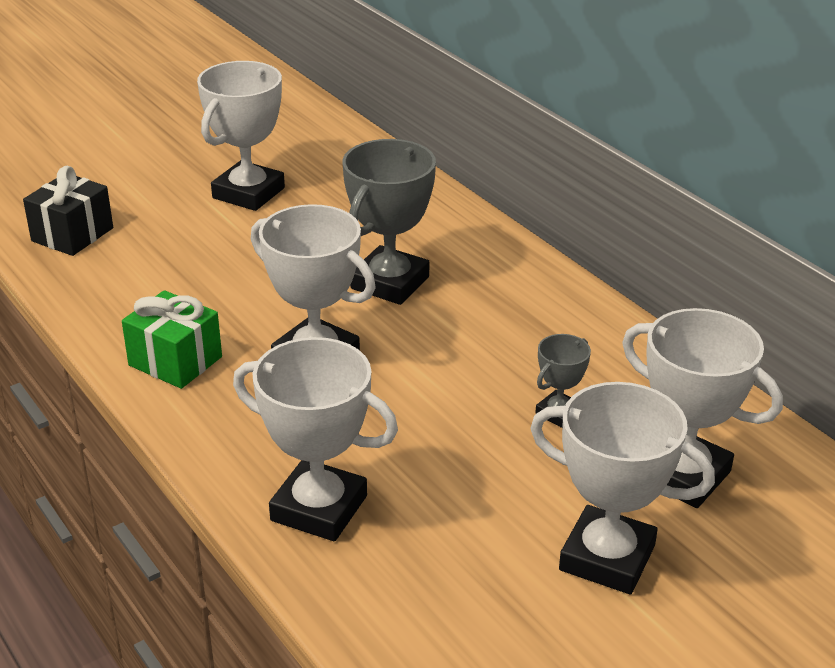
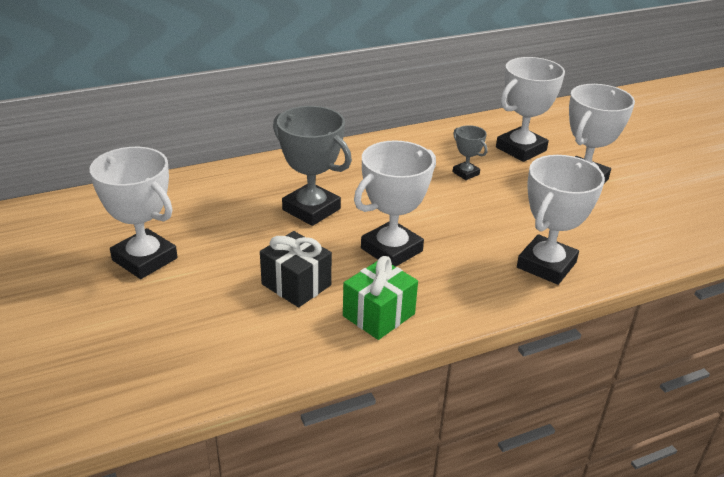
camera: 80 degrees left, 0 degrees up
black gift [23,166,113,256] -> black gift moved to [260,231,332,307]

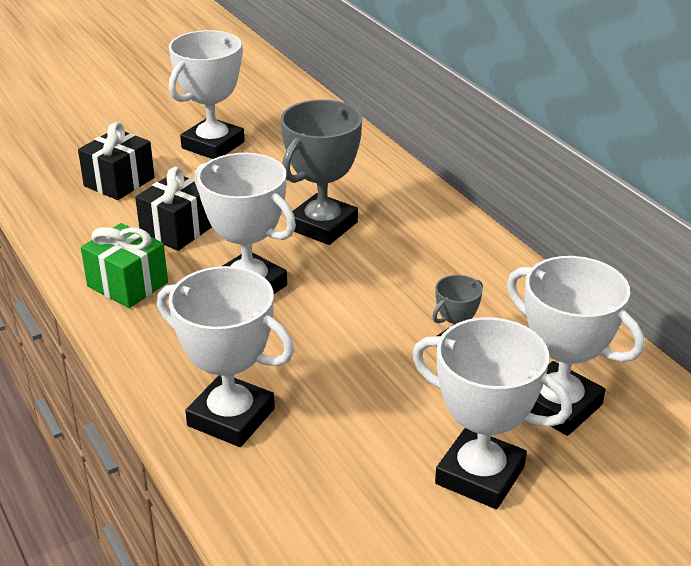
camera: 85 degrees right, 0 degrees up
none -> black gift [78,122,155,200]

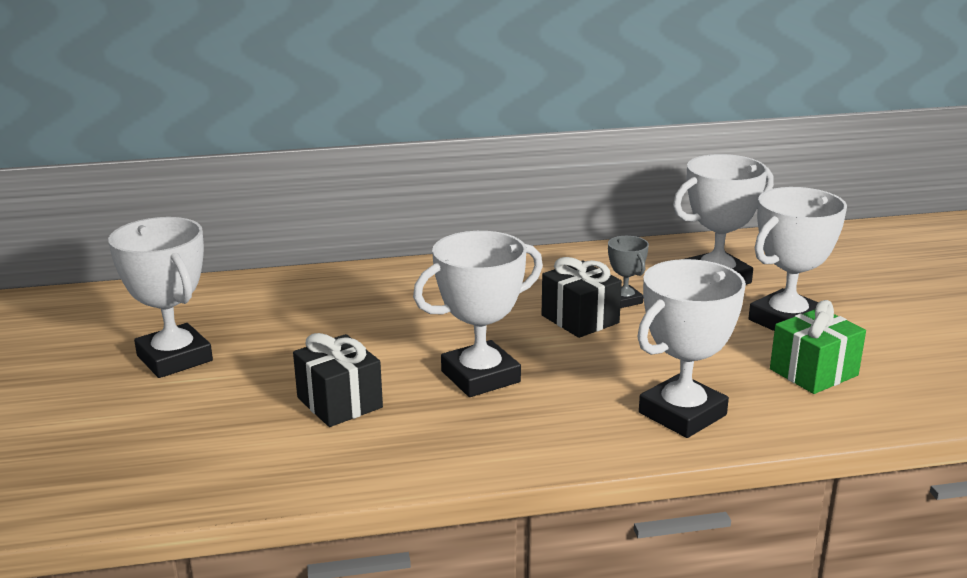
camera: 70 degrees left, 10 degrees down
black gift [78,122,155,200] -> black gift moved to [542,257,622,338]
green gift [81,223,168,308] -> green gift moved to [770,300,866,394]
grey trophy [280,100,362,245] -> none

